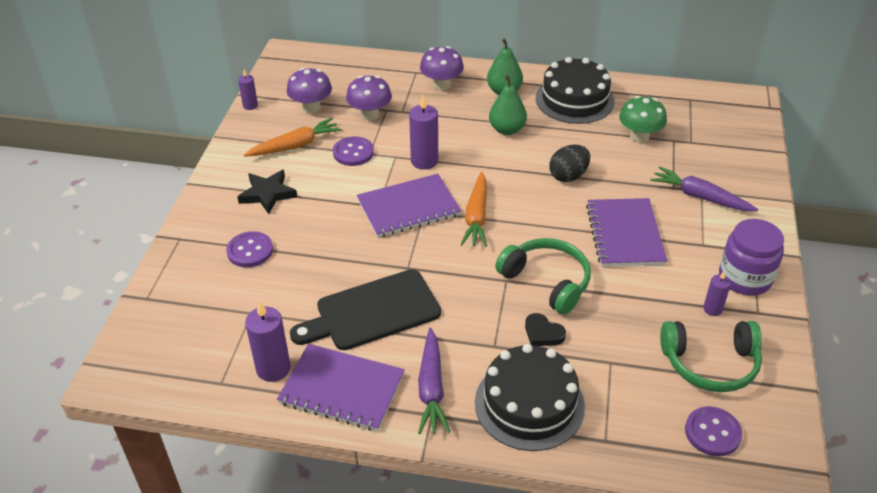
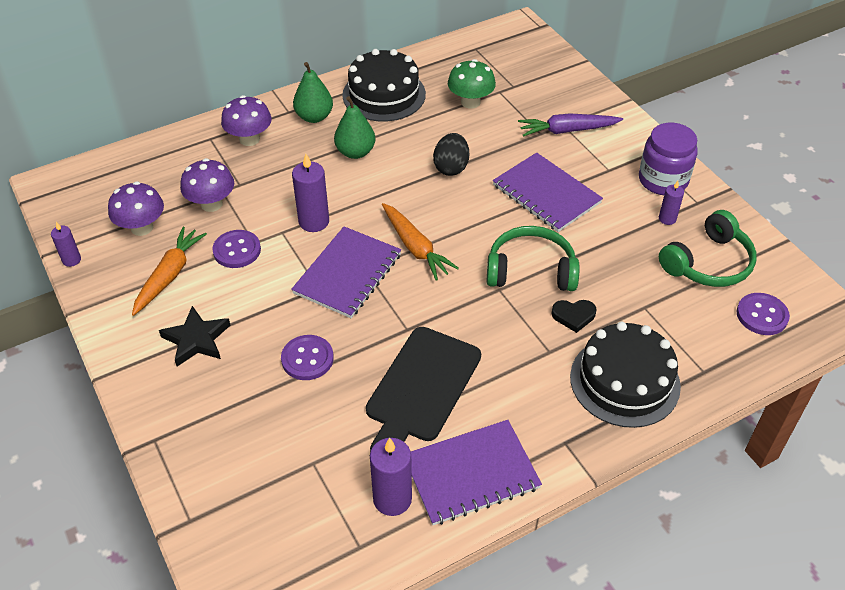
camera: 40 degrees left, 5 degrees up
purple button [226,231,273,267] -> purple button moved to [281,335,334,380]
purple carrot [418,328,450,434] -> none

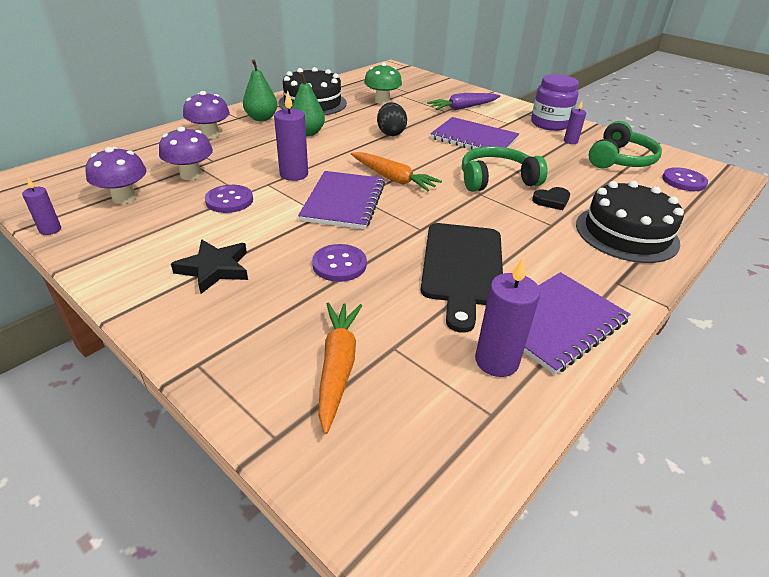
camera: 20 degrees left, 10 degrees down
orange carrot [132,227,207,316] -> orange carrot moved to [318,303,362,434]

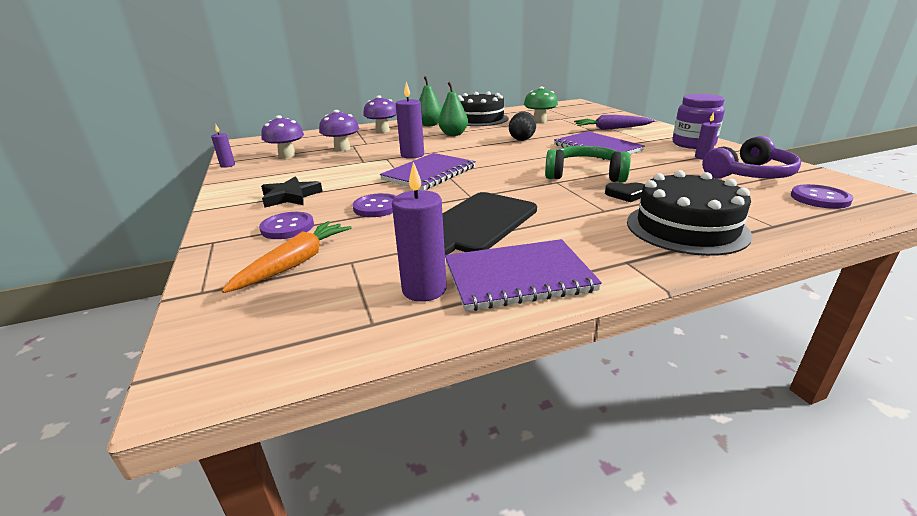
camera: 30 degrees right, 10 degrees down
purple button [205,185,253,213] -> purple button moved to [259,212,314,239]
orange carrot [351,152,442,191] -> none
green headphones [589,121,662,169] -> purple headphones [702,136,801,179]

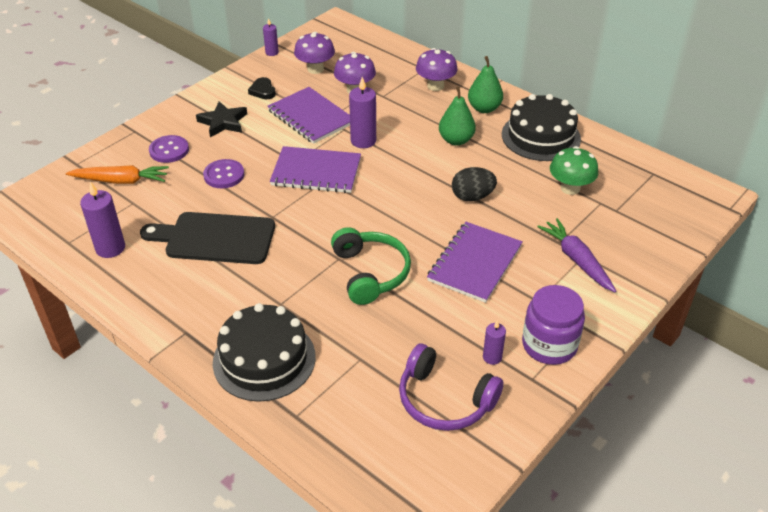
camera: 60 degrees right, 15 degrees up
purple notebook [445,239,602,311] -> purple notebook moved to [267,87,350,144]
black heart [605,182,645,202] -> black heart moved to [248,77,276,99]
purple button [791,184,853,209] -> none

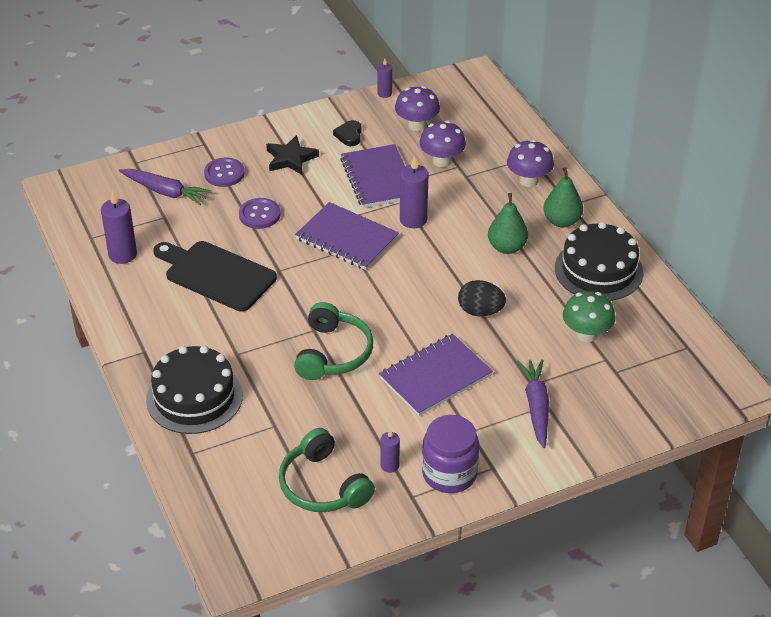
camera: 25 degrees right, 0 degrees up
orange carrot [66,165,169,184] -> purple carrot [119,169,212,205]
purple headphones [399,343,503,431] -> green headphones [279,428,375,512]

